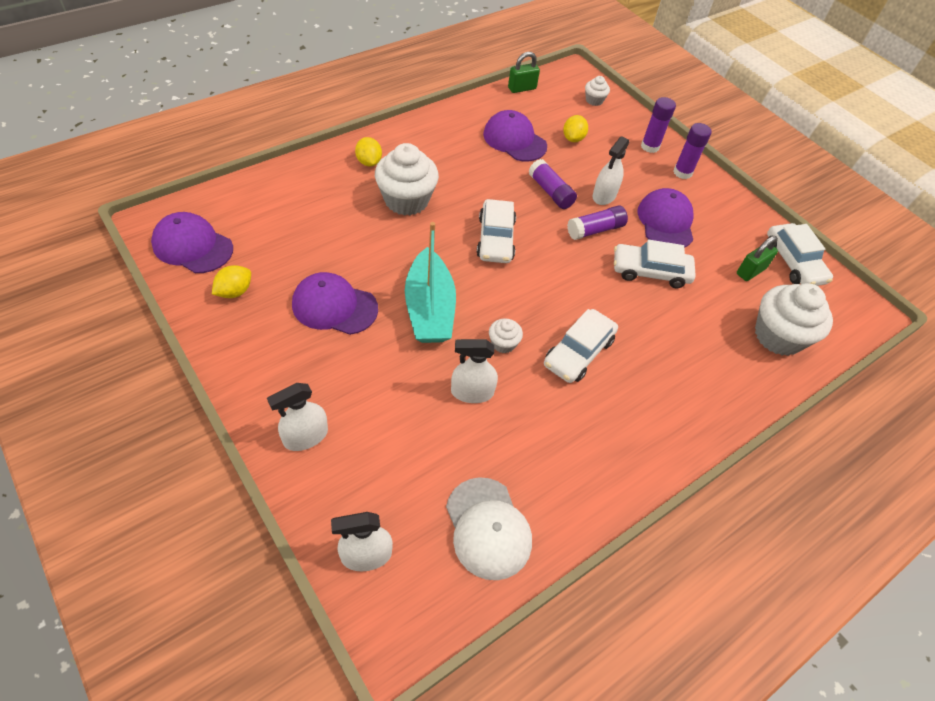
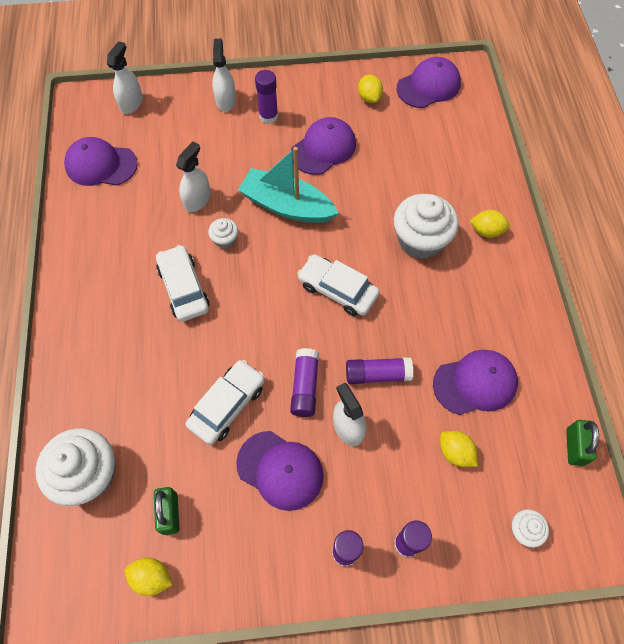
camera: 125 degrees right, 10 degrees up
white cap [446,477,532,580] -> purple cap [64,137,138,186]
white car [767,223,833,286] -> yellow lemon [125,558,173,596]
none -> purple glue stick [255,70,278,124]

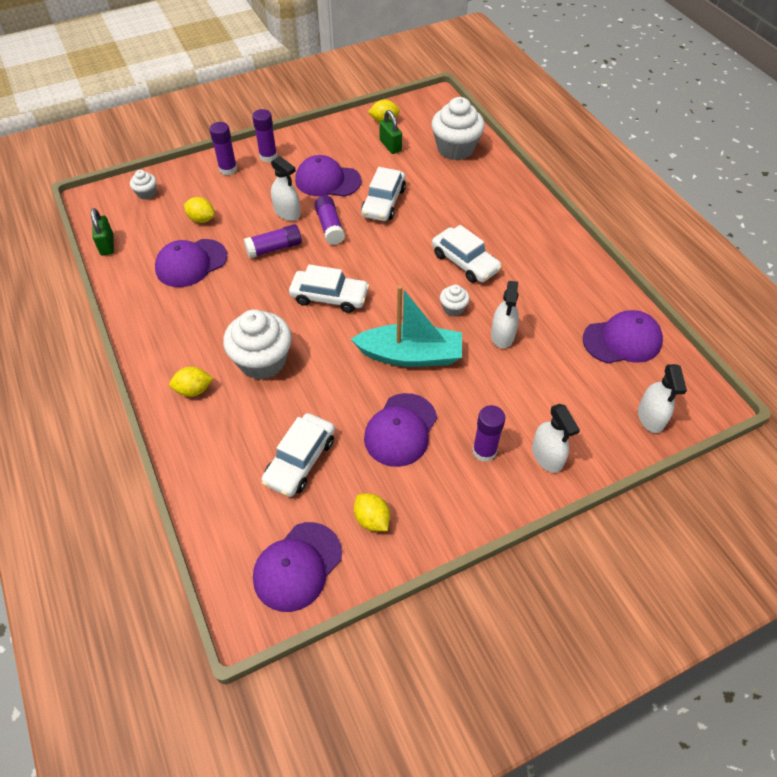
camera: 160 degrees right, 10 degrees down
none -> white car [261,413,335,497]

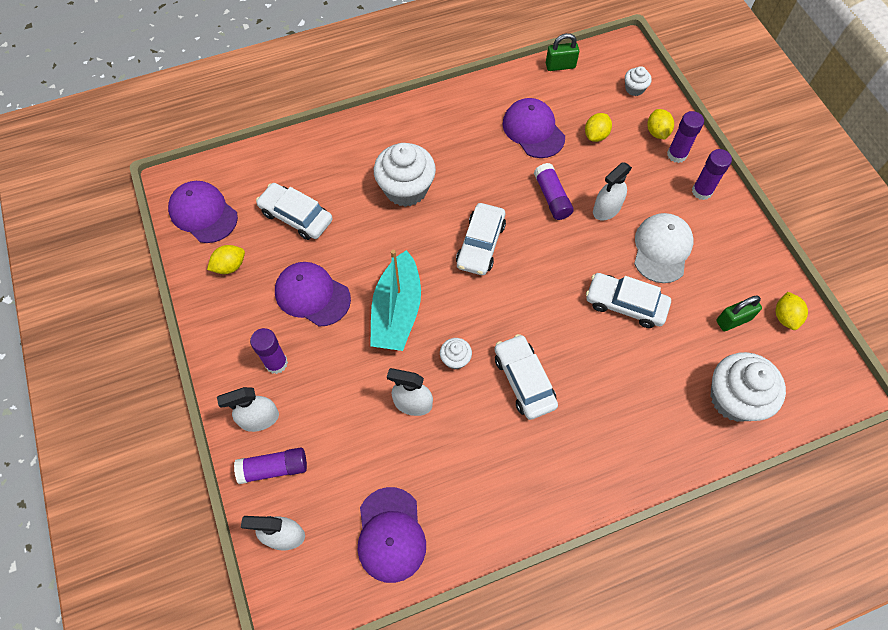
camera: 95 degrees right, 10 degrees up
yellow lemon [169,367,213,397] -> yellow lemon moved to [647,109,674,139]
purple cap [295,155,362,197] -> white cap [634,213,693,283]
purple glue stick [314,195,345,245] -> purple glue stick moved to [234,447,307,484]
white car [432,225,502,283] -> white car turned 105 degrees clockwise [495,334,558,420]

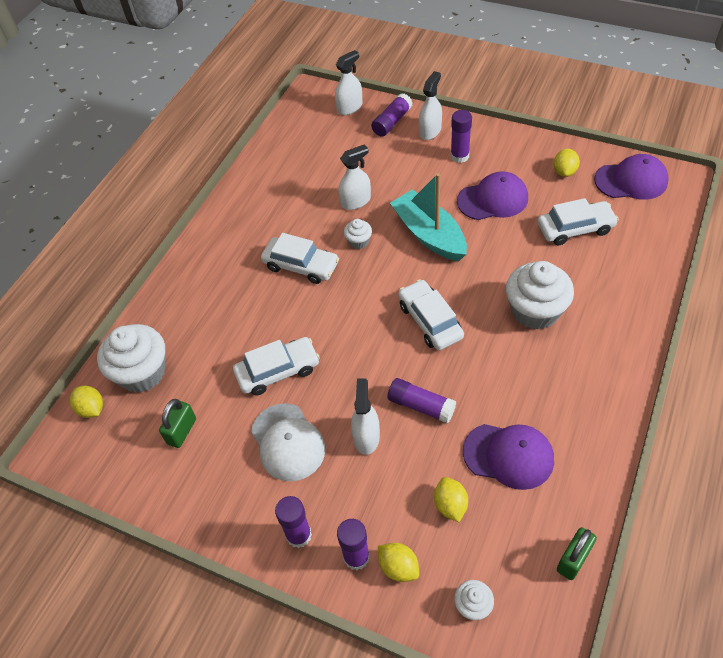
camera: 140 degrees right, 10 degrees down
purple cap [357,487,426,583] -> none
yellow lemon [776,292,808,330] -> yellow lemon moved to [70,386,103,418]

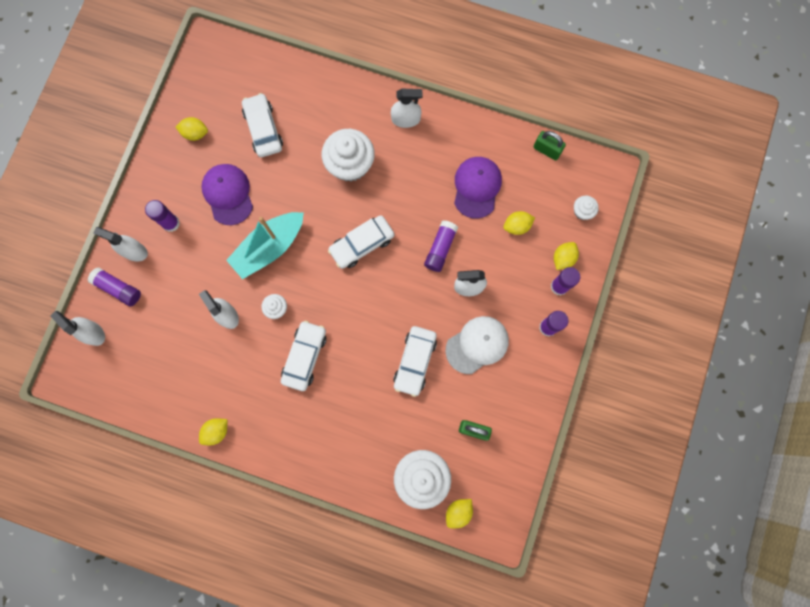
camera: 100 degrees left, 25 degrees up
white car [233,337,320,395] -> white car turned 135 degrees counterclockwise [393,326,437,397]
purple cap [594,154,669,200] -> none
none -> yellow lemon [199,418,227,445]
none -> white spray bottle [391,89,422,128]

